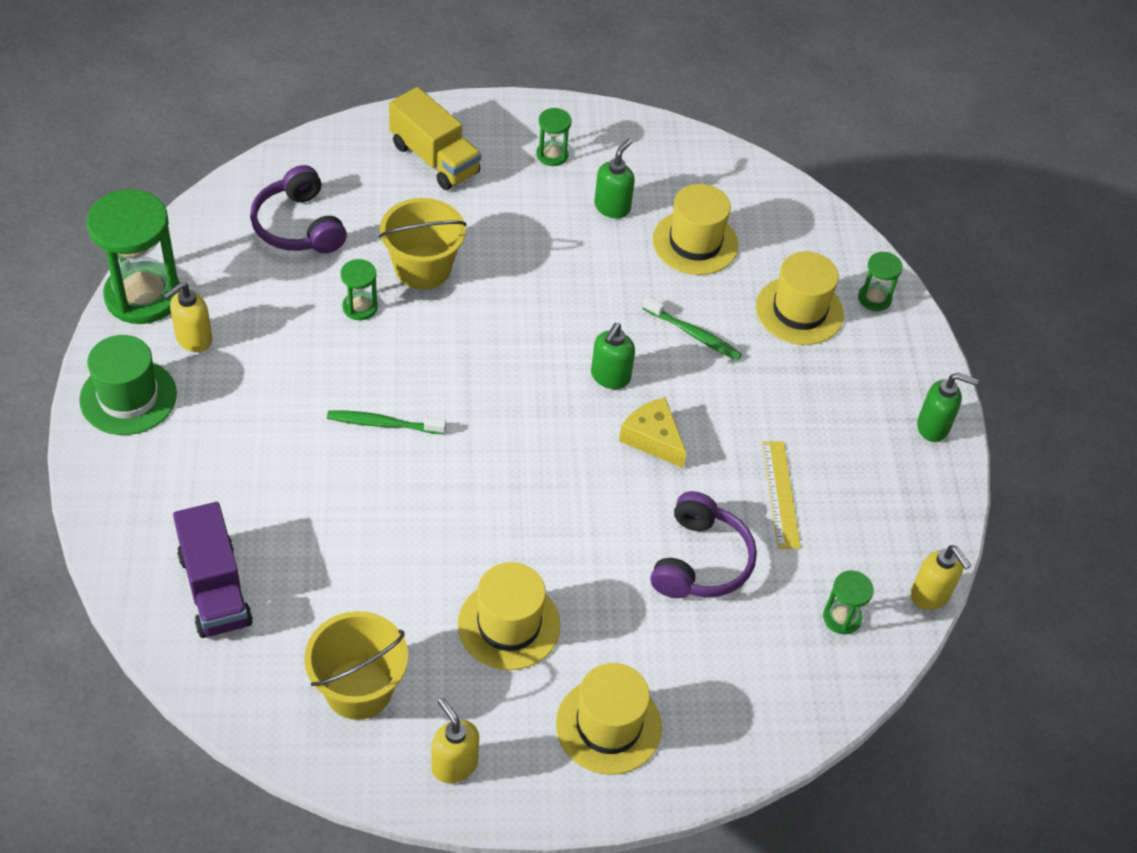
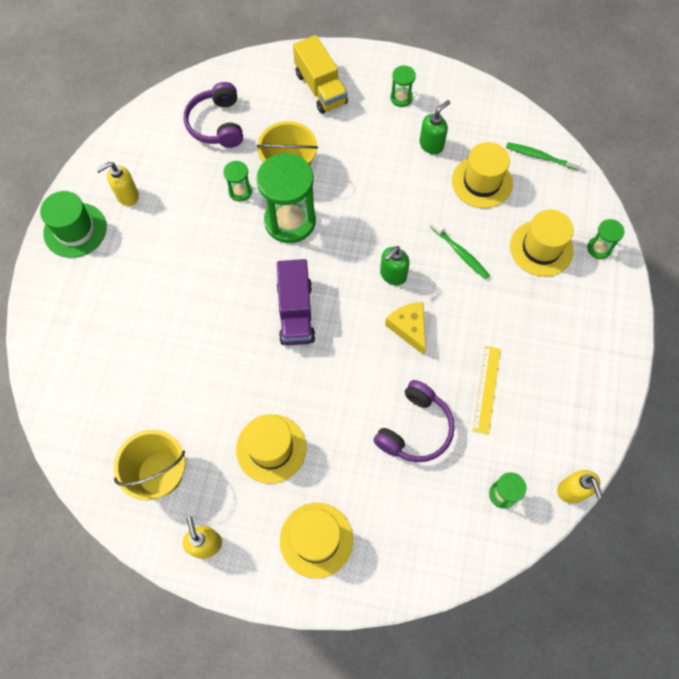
camera: 20 degrees right, 15 degrees up
green hourglass [87,189,181,324] -> green hourglass moved to [257,153,316,243]
purple truck [173,502,253,638] -> purple truck moved to [277,259,315,346]
green toothbrush [327,410,446,434] -> green toothbrush moved to [506,142,582,170]
green soap dispenser [917,373,978,442] -> none

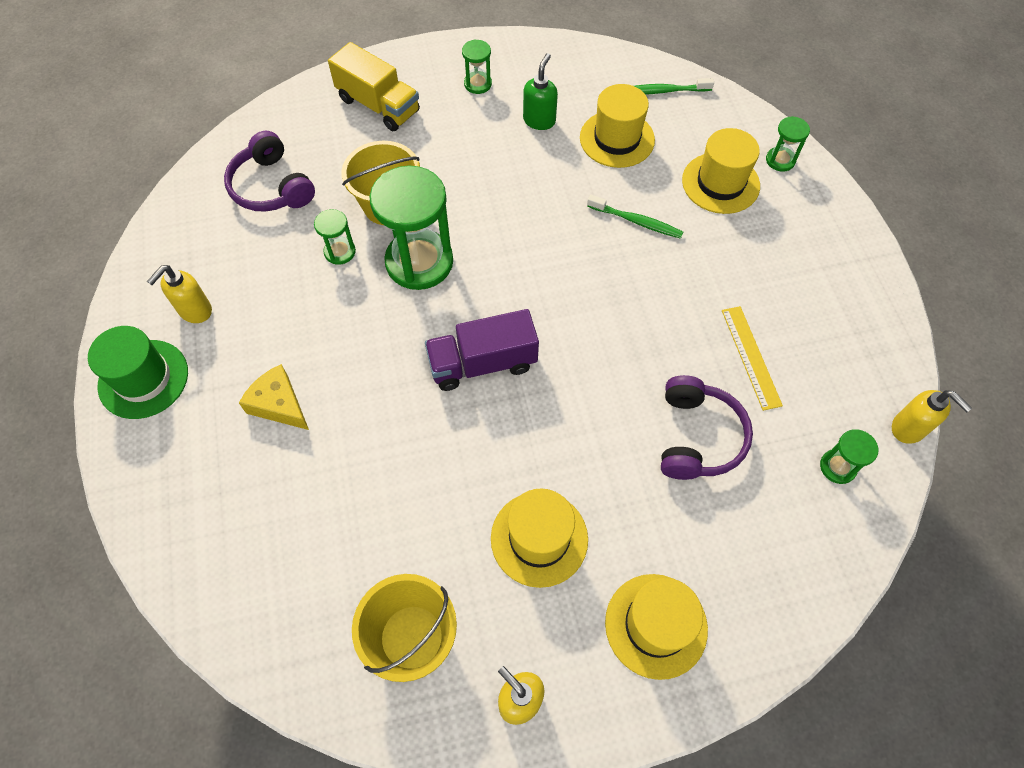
camera: 25 degrees left, 5 degrees down
purple truck [277,259,315,346] -> purple truck turned 105 degrees clockwise [425,309,539,391]
green soap dispenser [380,246,410,286] -> none
yellow cheese [385,302,426,355] -> yellow cheese moved to [239,364,309,430]

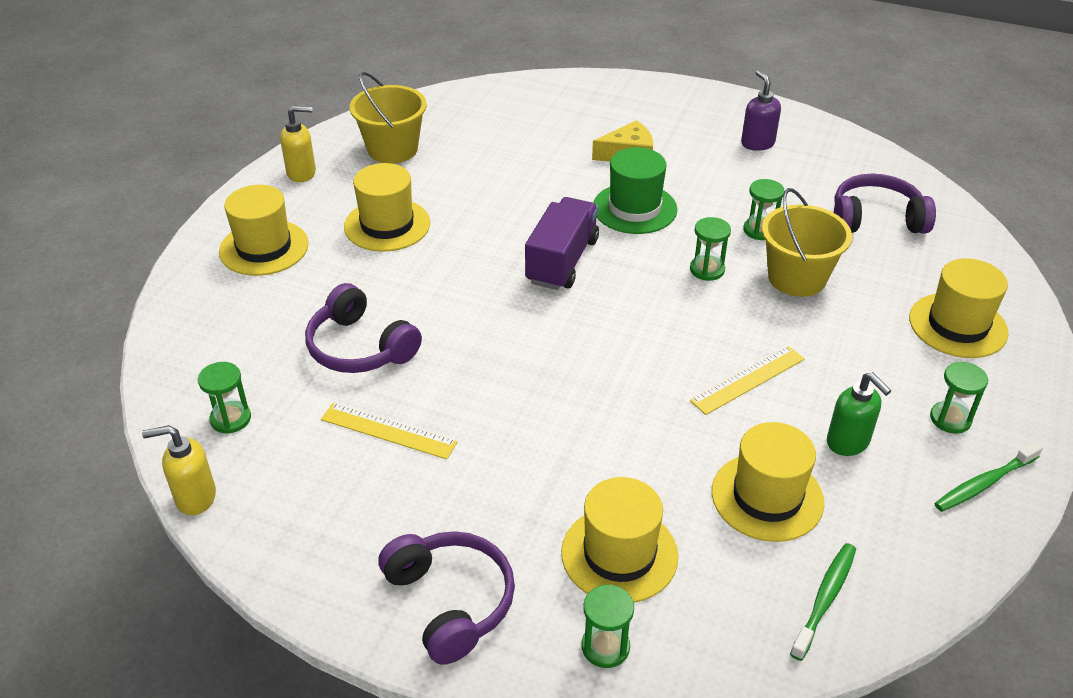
camera: 125 degrees right, 20 degrees down
green hat [88,326,188,419] -> green hat moved to [593,147,677,234]
yellow soap dispenser [147,265,212,323] -> purple soap dispenser [741,70,781,151]
yellow truck [328,42,420,131] -> yellow hat [909,258,1008,358]
green hourglass [369,166,453,290] -> green hourglass [690,217,731,281], size x0.47
green toothbrush [587,195,683,239] -> green toothbrush moved to [934,442,1043,512]
none -> purple headphones [378,531,515,665]
none -> yellow ruler [690,346,805,415]

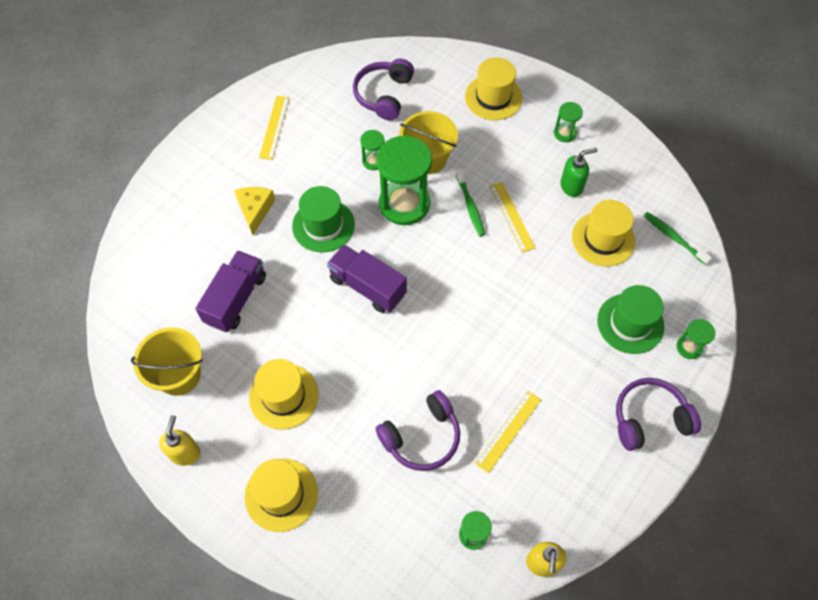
camera: 75 degrees left, 20 degrees up
yellow hat [561,477,678,603] -> green hat [597,285,664,354]
green hourglass [690,217,731,281] -> green hourglass [376,136,432,225], size x2.14
purple soap dispenser [741,70,781,151] -> yellow ruler [259,96,290,160]
green toothbrush [934,442,1043,512] -> green toothbrush moved to [456,169,485,237]
none -> purple truck [195,250,266,332]

